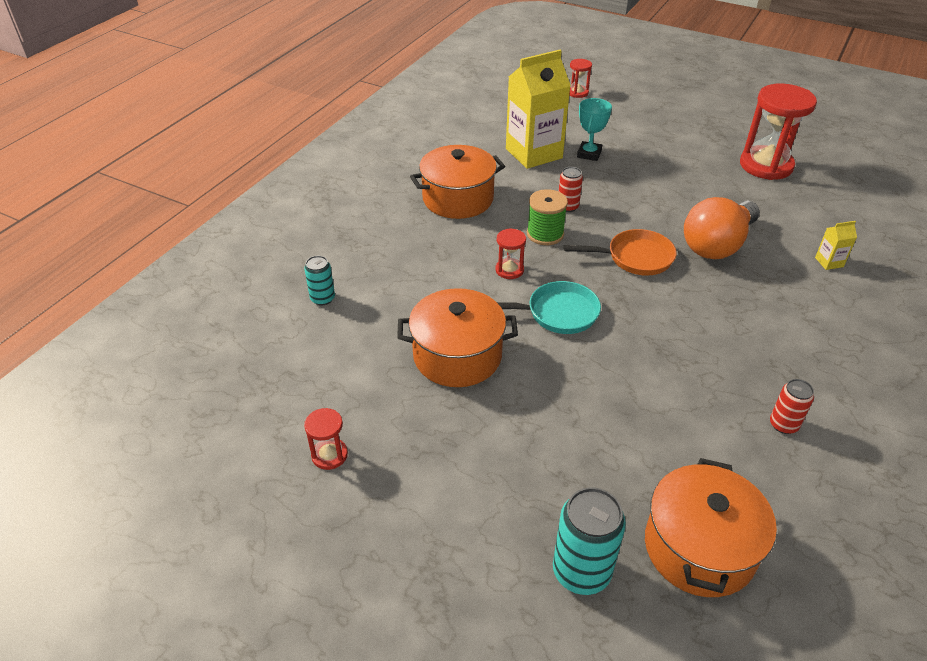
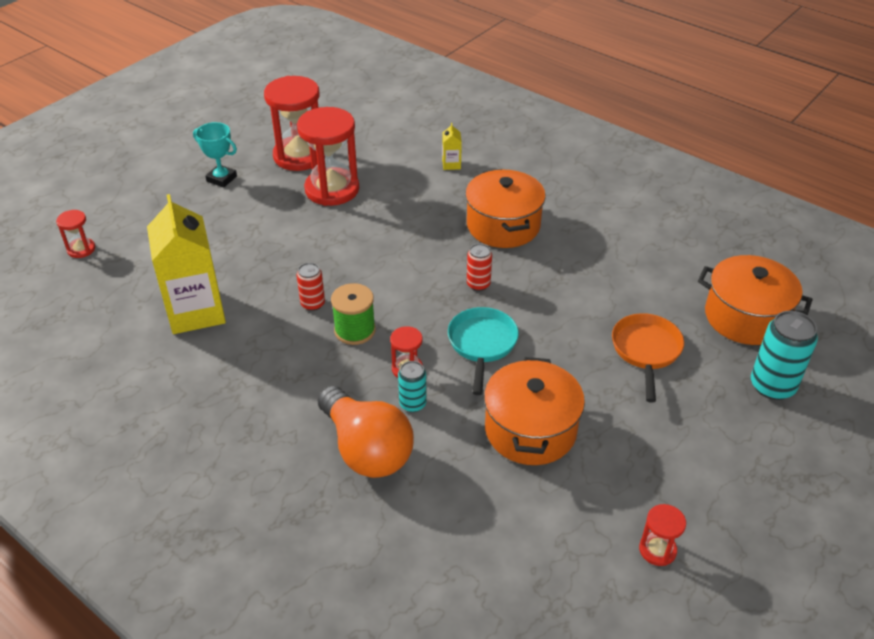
camera: 80 degrees left, 0 degrees up
turquoise can [304,256,335,305] -> turquoise can moved to [398,361,427,412]
orange pot [410,145,505,219] -> orange pot moved to [465,169,546,248]
orange pan [564,229,677,276] -> orange pan moved to [612,313,684,403]
turquoise trophy [577,98,612,161] -> turquoise trophy moved to [193,122,237,188]
orange light bulb [684,197,759,259] -> orange light bulb moved to [318,386,414,478]
red can [770,379,814,434] -> red can moved to [467,244,492,291]
none -> red hourglass [297,107,359,206]

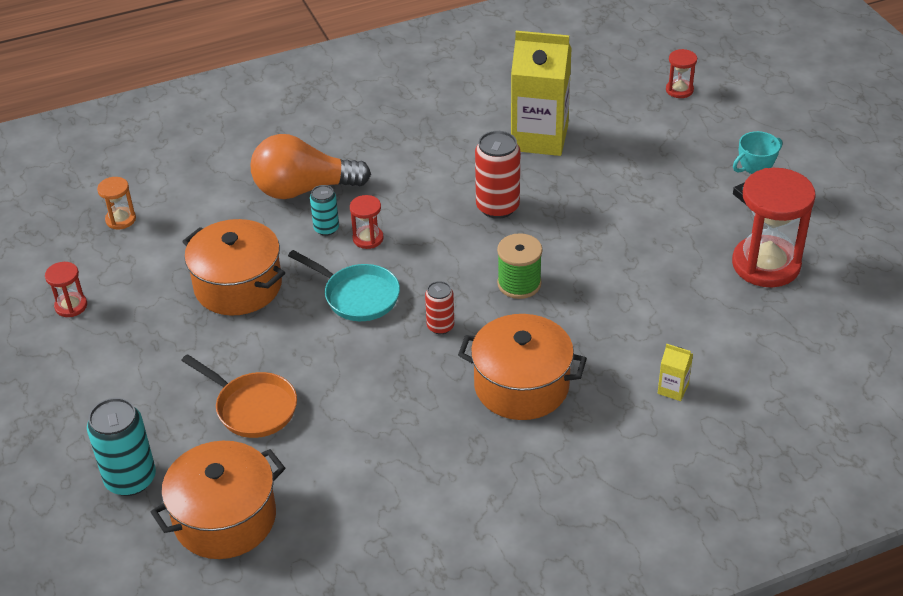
camera: 120 degrees right, 0 degrees up
red hourglass [297,107,359,206] -> none
red can [297,263,325,311] -> red can [475,131,520,219], size x1.72
green spool [331,283,376,345] -> green spool moved to [497,233,542,299]
none -> orange hourglass [97,177,136,229]

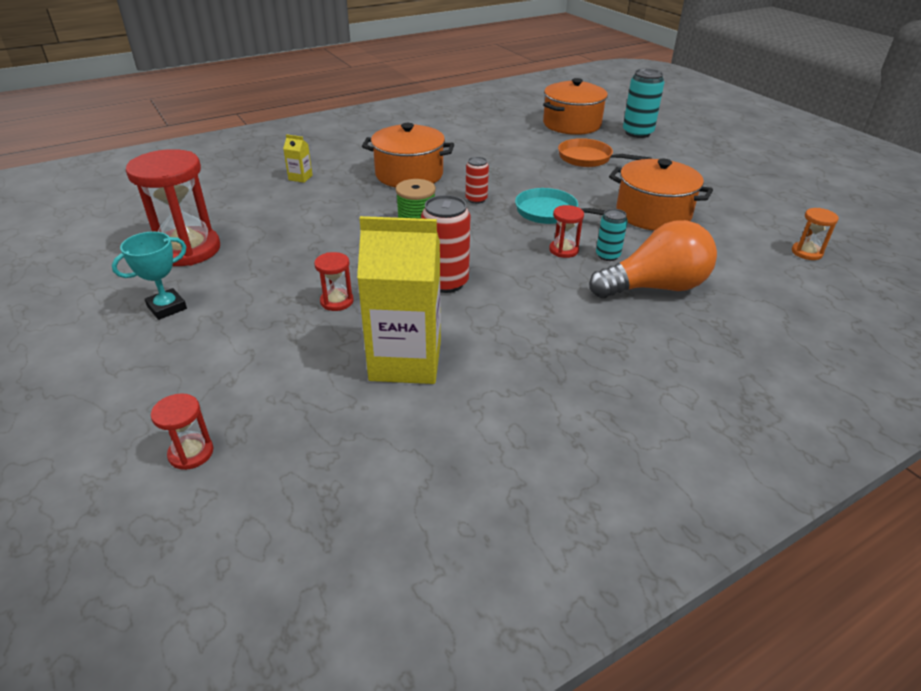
camera: 170 degrees right, 5 degrees down
red hourglass [45,262,87,317] -> red hourglass moved to [314,252,354,311]

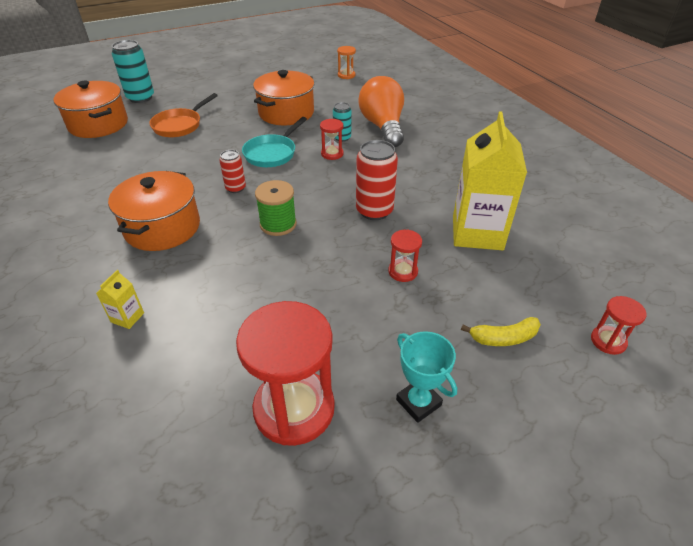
camera: 85 degrees left, 5 degrees up
none -> yellow banana [461,317,541,346]

